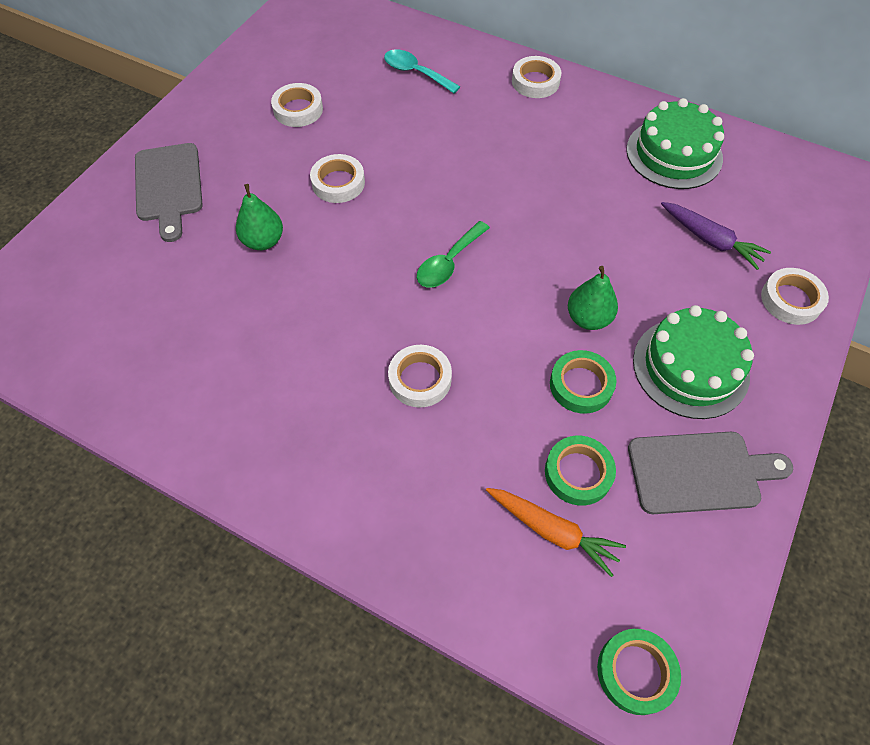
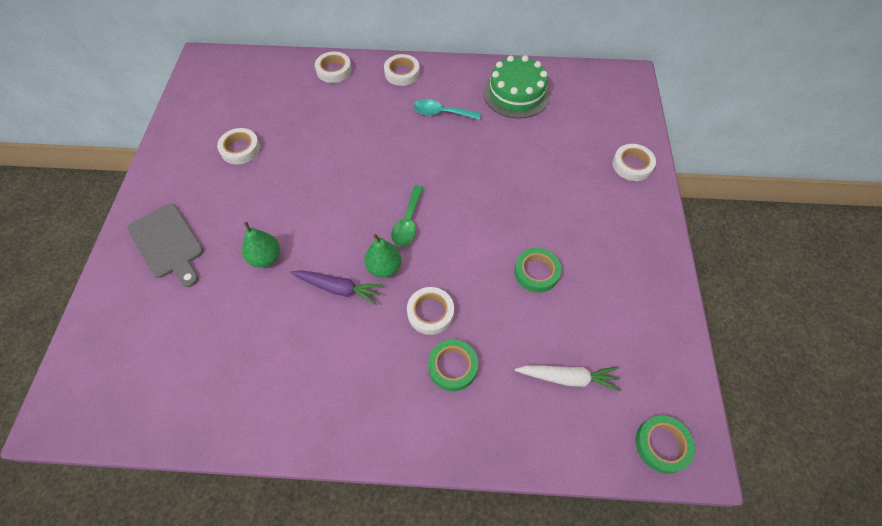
camera: 25 degrees left, 0 degrees up
white tape [310,154,365,203] -> white tape moved to [315,51,352,83]
turquoise spoon [384,50,460,93] -> turquoise spoon moved to [413,99,481,120]
orange carrot [486,488,626,577] -> white carrot [515,365,621,391]
green tape [545,436,616,506] -> green tape moved to [428,339,478,391]
green pear [568,266,618,330] -> green pear moved to [364,234,401,278]
grey cutting board [628,432,793,514] -> none
green cake [633,305,754,419] -> none
purple carrot [661,202,771,270] -> purple carrot moved to [290,270,383,305]

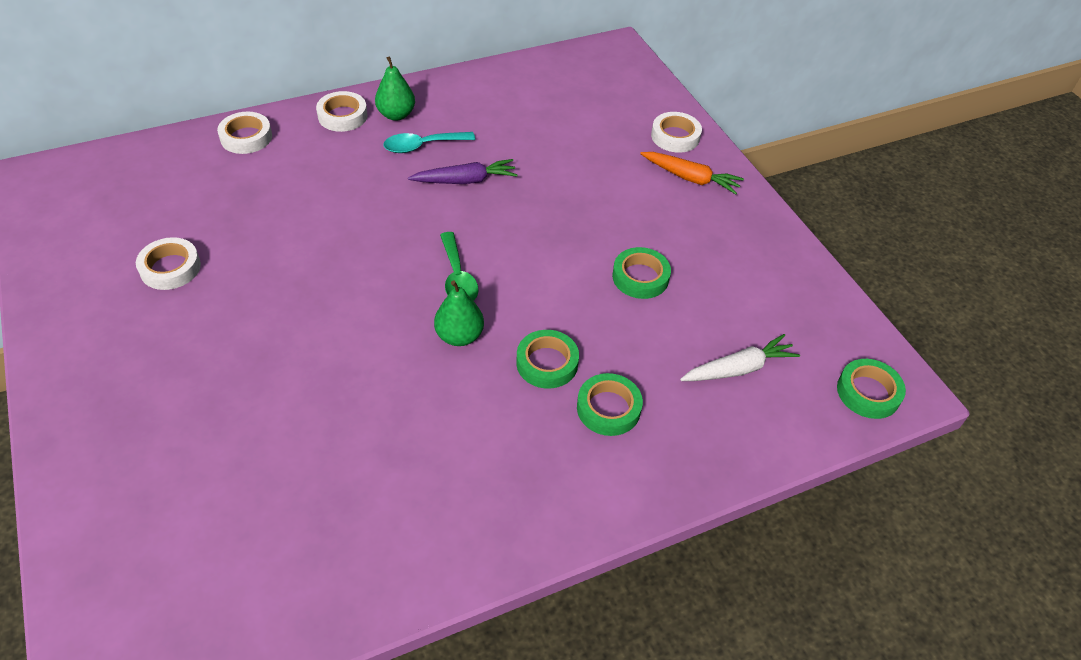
camera: 30 degrees left, 10 degrees down
grey cutting board [127,204,204,287] -> none
green pear [242,222,280,267] -> green pear moved to [375,56,415,121]
purple carrot [290,270,383,305] -> purple carrot moved to [408,159,518,184]
white tape [407,287,454,335] -> green tape [516,330,579,389]
green cake [483,55,550,119] -> none
none -> orange carrot [640,152,744,194]

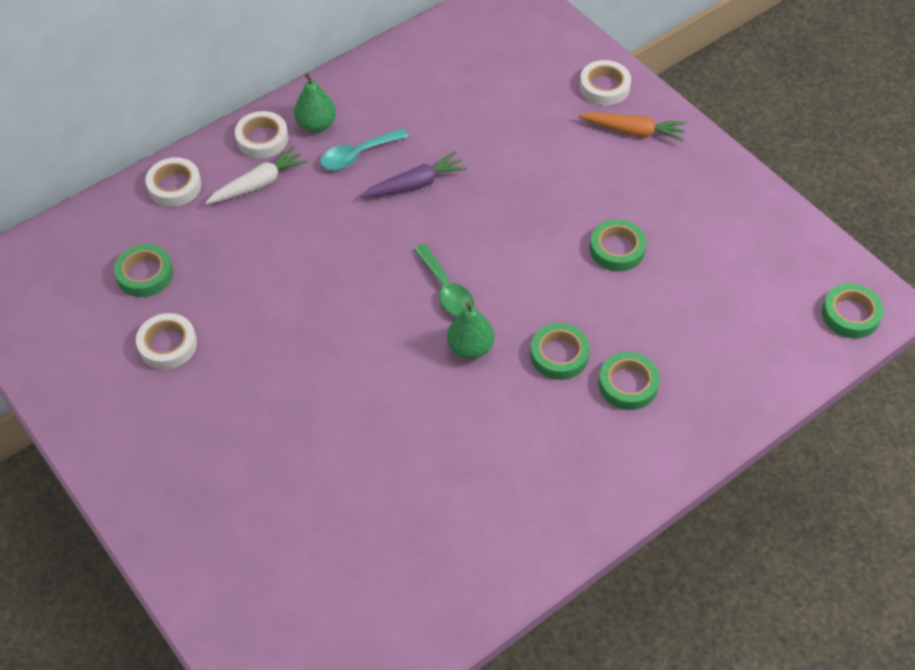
camera: 10 degrees left, 5 degrees up
white carrot [680,334,800,381] -> white carrot moved to [205,146,308,204]
none -> green tape [114,244,173,297]

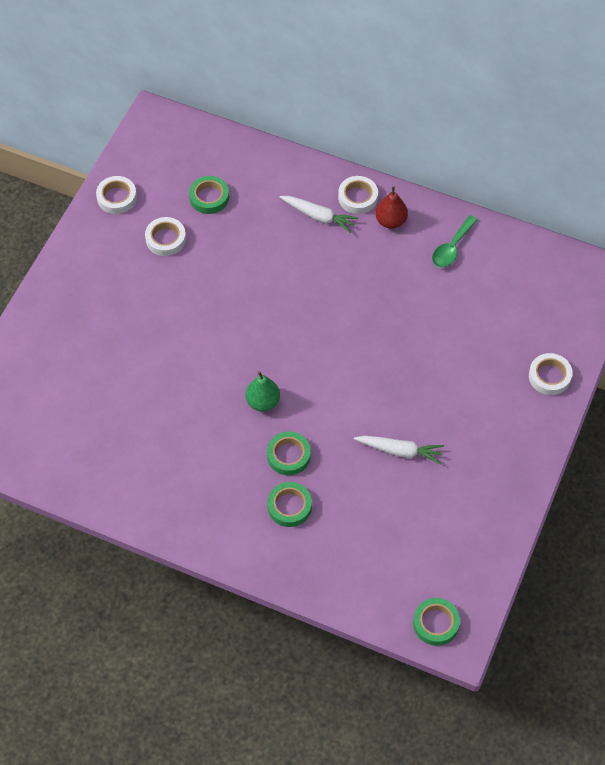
camera: 60 degrees right, 5 degrees up
white tape [145,157,202,207] -> white tape moved to [96,176,137,214]
green pear [294,73,336,133] -> red pear [375,186,408,229]
turquoise spoon [320,128,409,170] -> none
purple carrot [360,151,467,198] -> none
green spoon [414,244,474,317] -> green spoon moved to [432,215,478,268]
orange carrot [578,112,686,141] -> none
green tape [590,219,646,271] -> white carrot [354,436,444,464]

